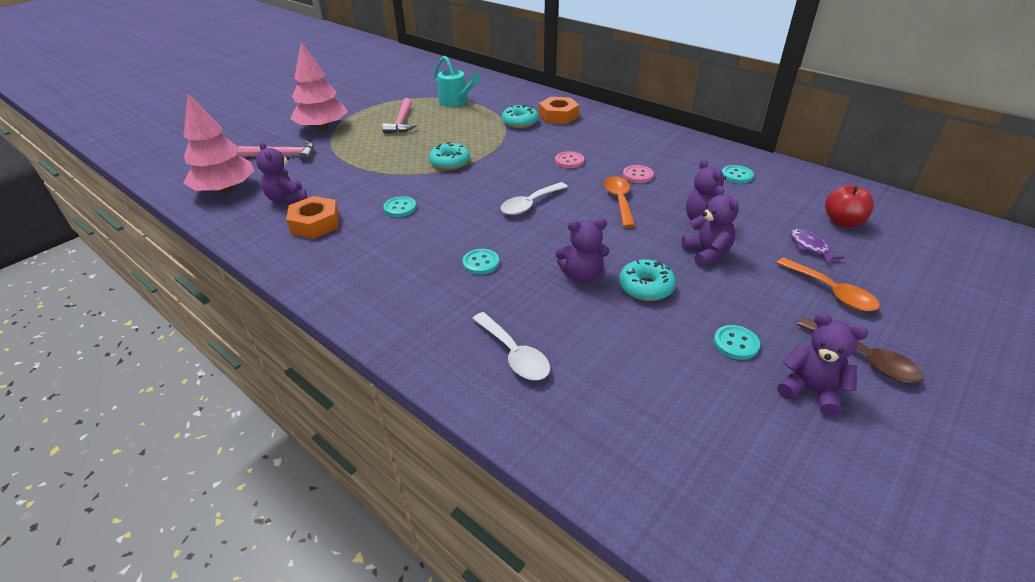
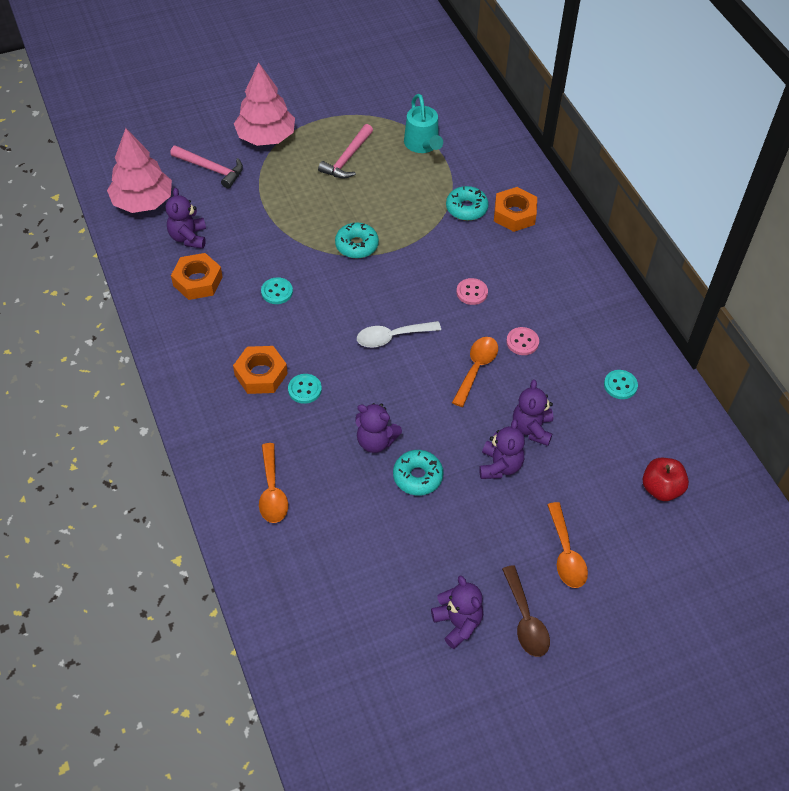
camera: 25 degrees right, 15 degrees up
white spoon [472,312,550,380] -> orange spoon [259,443,288,523]
turquoise button [714,325,760,360] -> none
purple fish [790,229,845,264] -> none
none -> orange nut [233,346,288,394]

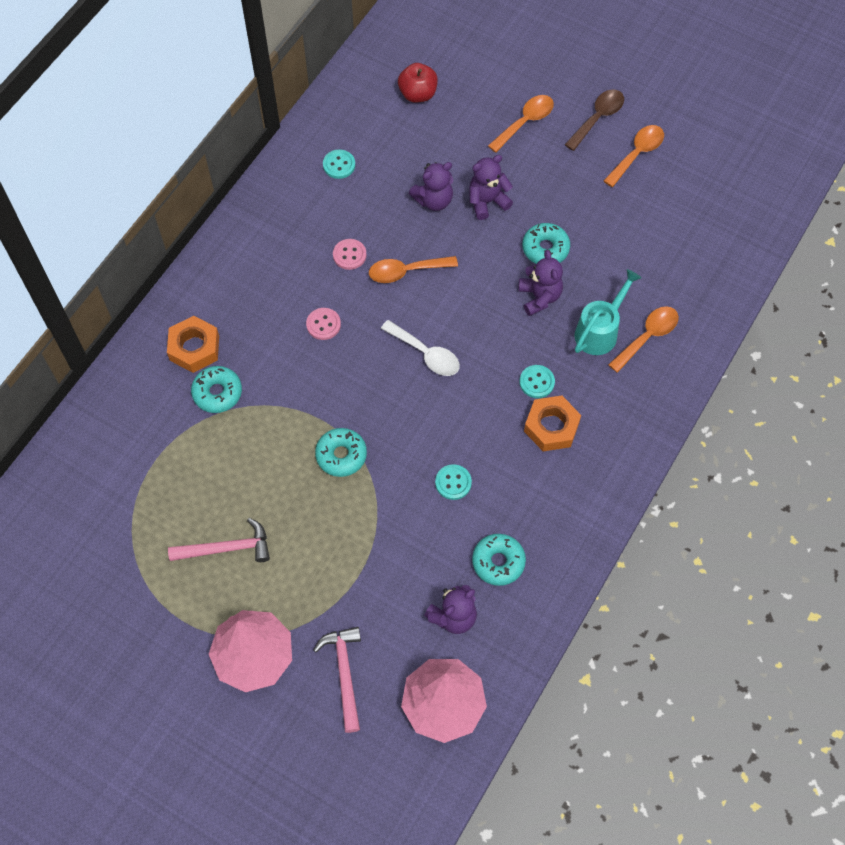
camera: 125 degrees left, 10 degrees up
orange nut [171,253,223,300] -> turquoise donut [472,534,526,586]
turquoise watering can [404,94,443,153] -> turquoise watering can moved to [574,269,641,355]
purple teddy bear [431,575,483,649] -> orange spoon [604,125,664,187]

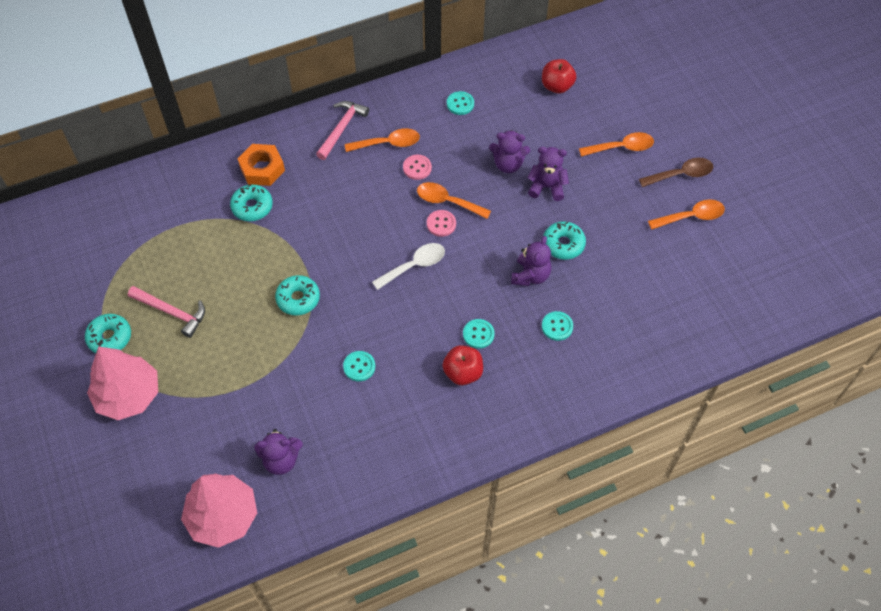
camera: 35 degrees right, 5 degrees down
pink button [306,308,341,340] -> pink button moved to [427,210,456,237]
pink hammer [314,627,361,733] -> pink hammer moved to [316,101,369,160]
white spoon [381,320,460,376] -> white spoon turned 105 degrees counterclockwise [372,243,445,290]
turquoise donut [472,534,526,586] -> turquoise donut moved to [85,314,131,353]
orange nut [524,396,581,451] -> red apple [443,345,483,385]
turquoise watering can [574,269,641,355] -> turquoise button [542,311,573,341]
orange spoon [608,306,679,373] -> orange spoon moved to [345,128,420,152]

